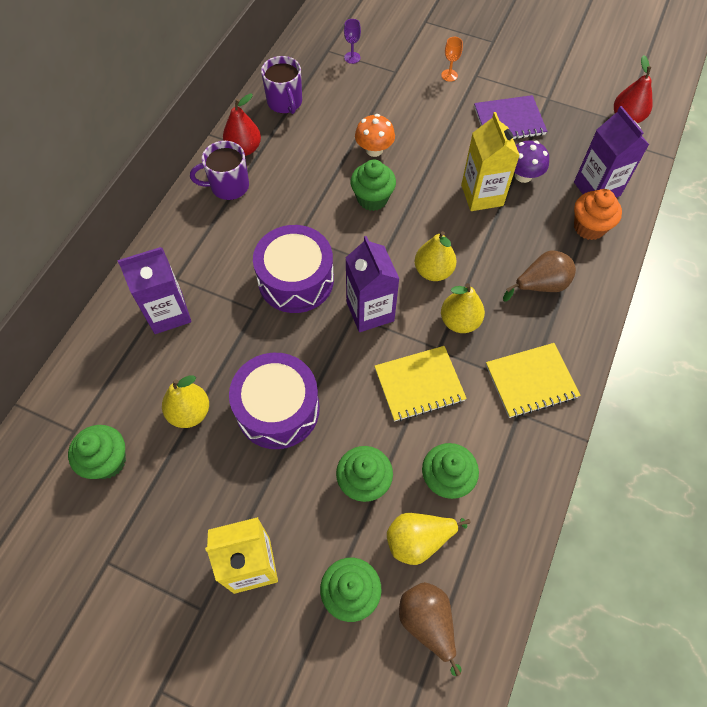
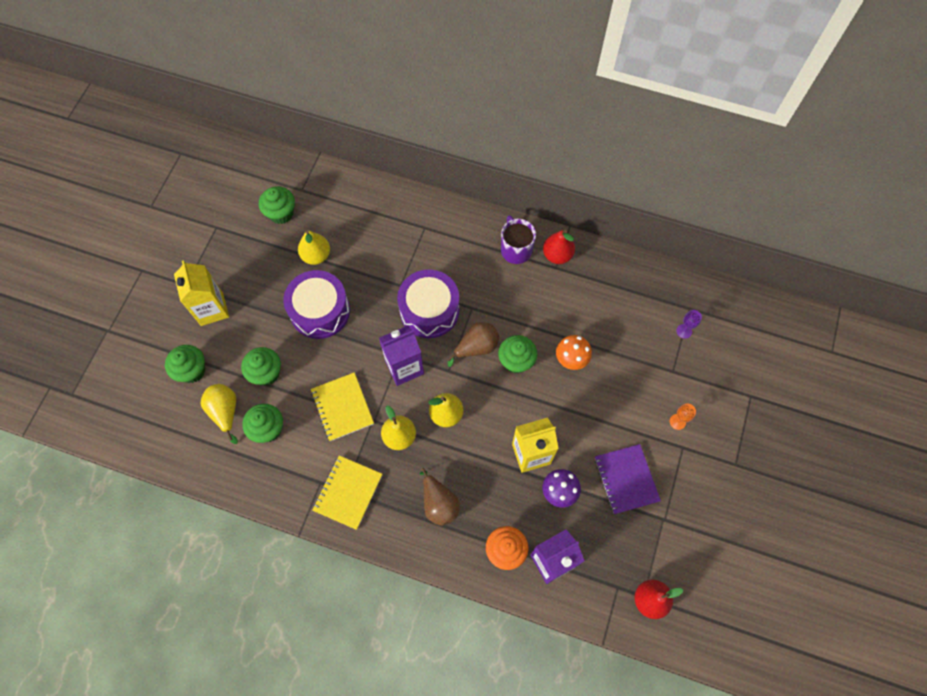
camera: 85 degrees right, 5 degrees up
purple carton [117,247,191,334] -> none
purple mug [261,56,302,114] -> none
brown pear [399,582,462,676] -> brown pear moved to [447,322,499,367]
yellow notebook [486,343,580,418] -> yellow notebook turned 45 degrees clockwise [312,455,382,530]

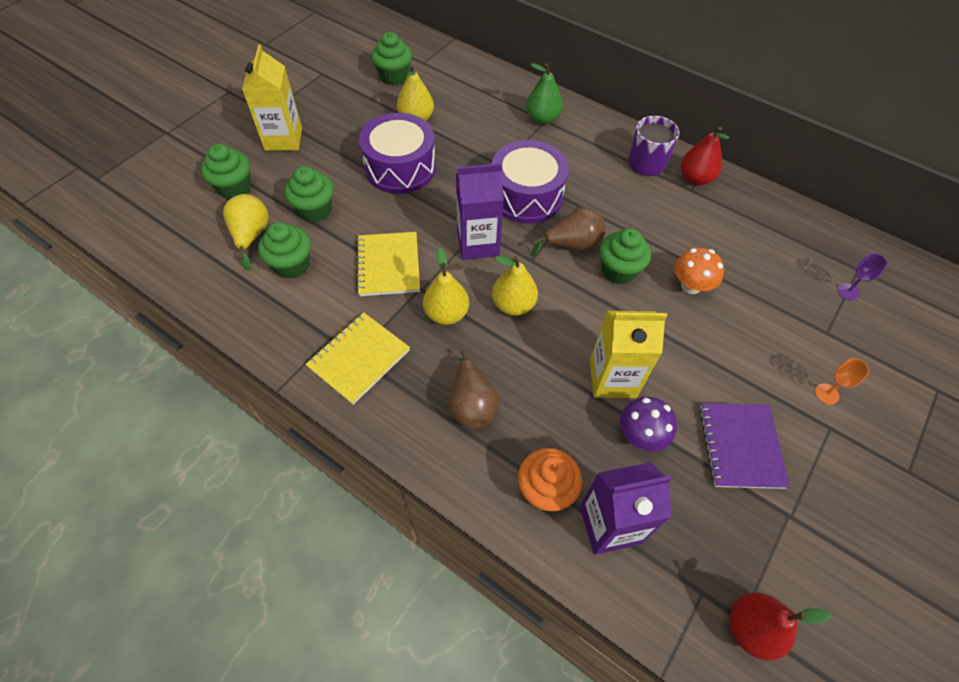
camera: 15 degrees right, 10 degrees down
none -> green pear [526,63,563,125]

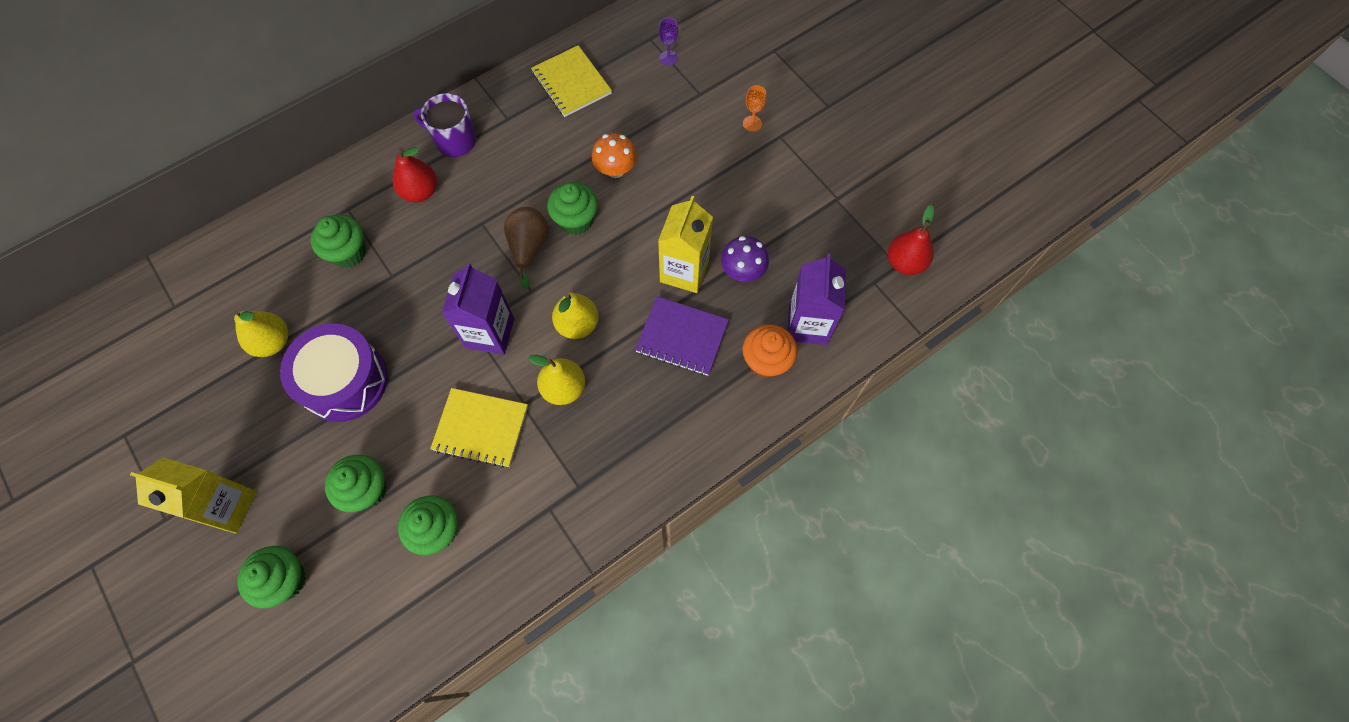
camera: 70 degrees left, 10 degrees up
yellow pear [223,194,269,271] -> none
yellow notebook [305,312,410,405] -> yellow notebook moved to [531,45,612,117]
green cupcake [371,32,412,85] -> green cupcake moved to [310,215,366,268]
brown pear [448,350,500,429] -> none
purple drum [492,140,569,224] -> none
green pear [526,63,563,125] -> none
red pear [681,126,730,185] -> red pear moved to [392,147,437,202]
purple notebook [699,403,790,489] -> purple notebook moved to [635,296,729,376]

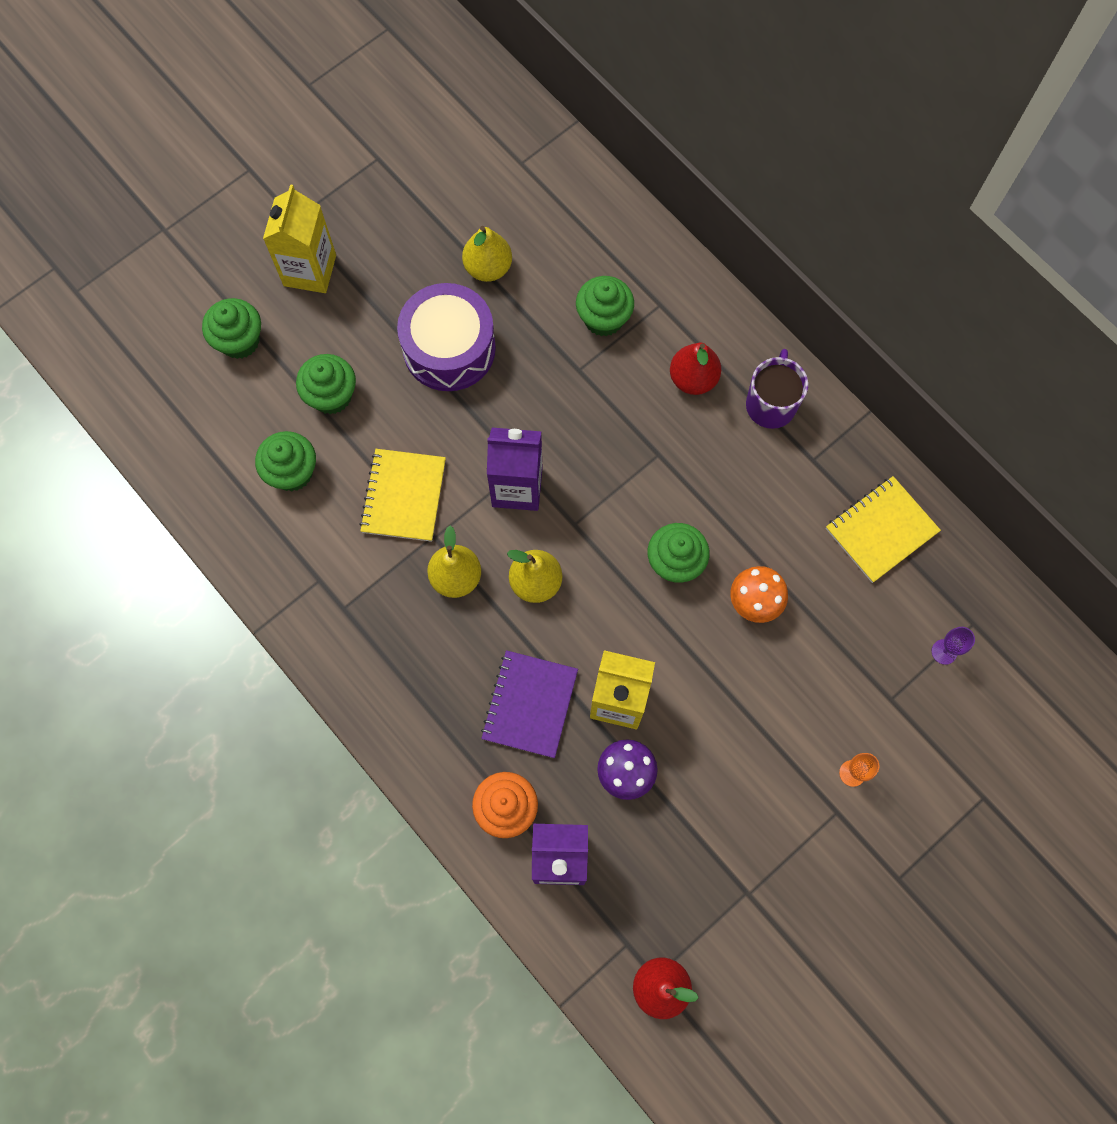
camera: 85 degrees right, 5 degrees up
brown pear [504,207,549,289] -> none

